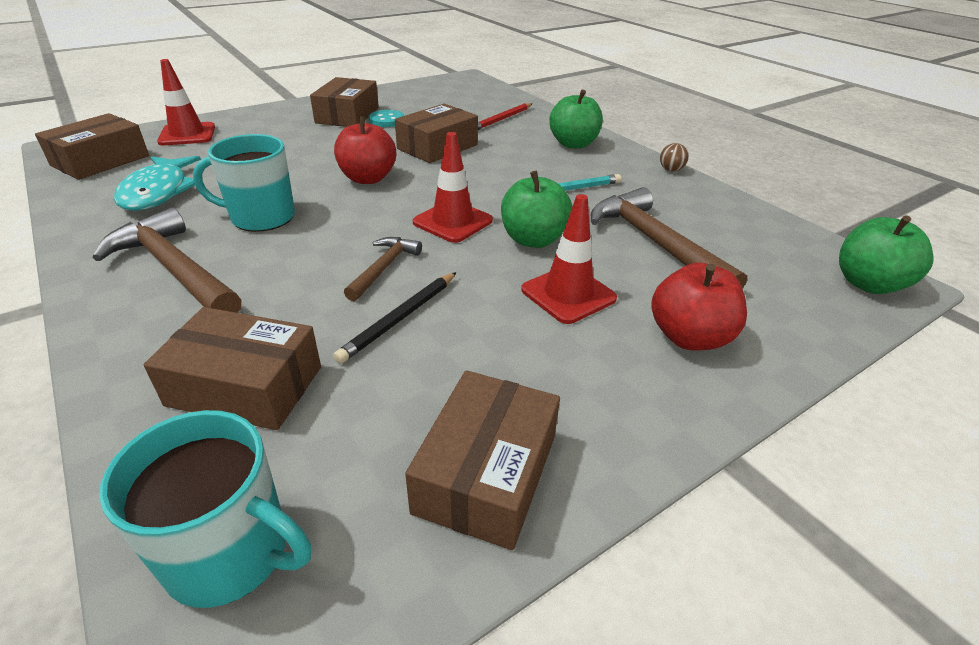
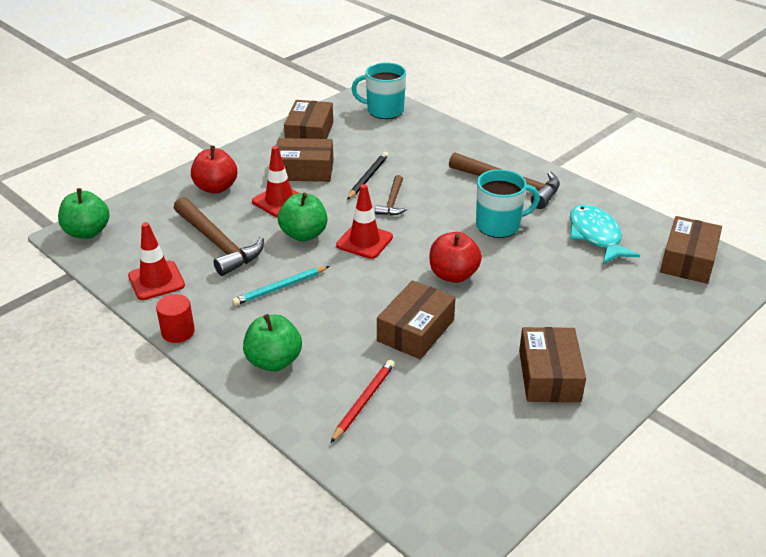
camera: 170 degrees right, 0 degrees up
brown box [144,307,321,430] -> brown box moved to [277,138,333,182]
red traffic cone [157,59,215,145] -> red traffic cone moved to [128,222,185,300]
turquoise button [369,110,405,127] -> none
brown ball [660,143,689,171] -> red cylinder [156,294,195,343]

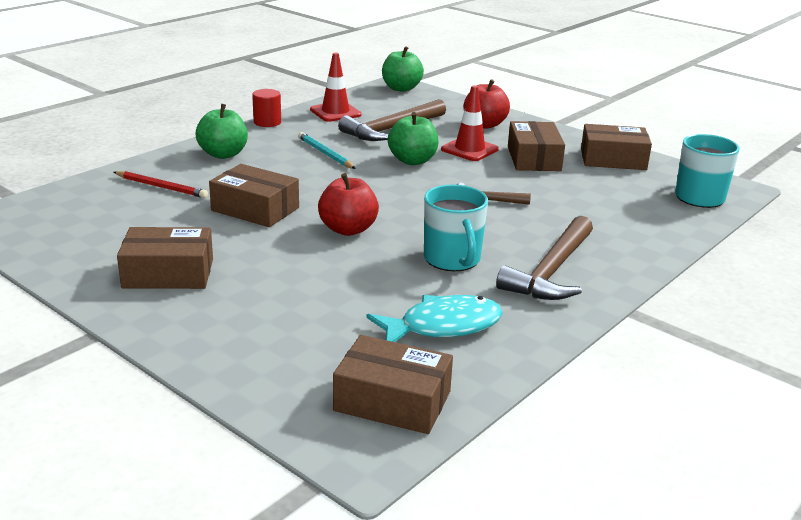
camera: 85 degrees right, 10 degrees down
red traffic cone [336,184,393,259] -> none
black pencil [347,152,388,200] -> none

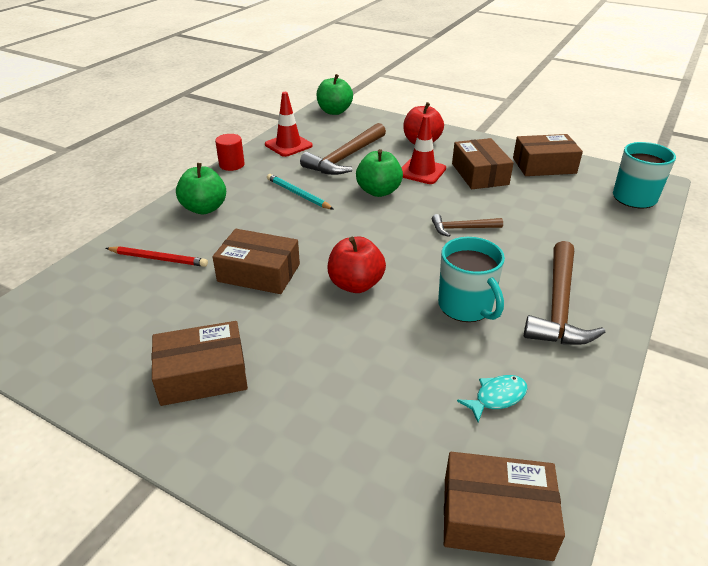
camera: 10 degrees left, 10 degrees up
turquoise fish [366,295,503,342] -> turquoise fish [457,375,528,422], size x0.56

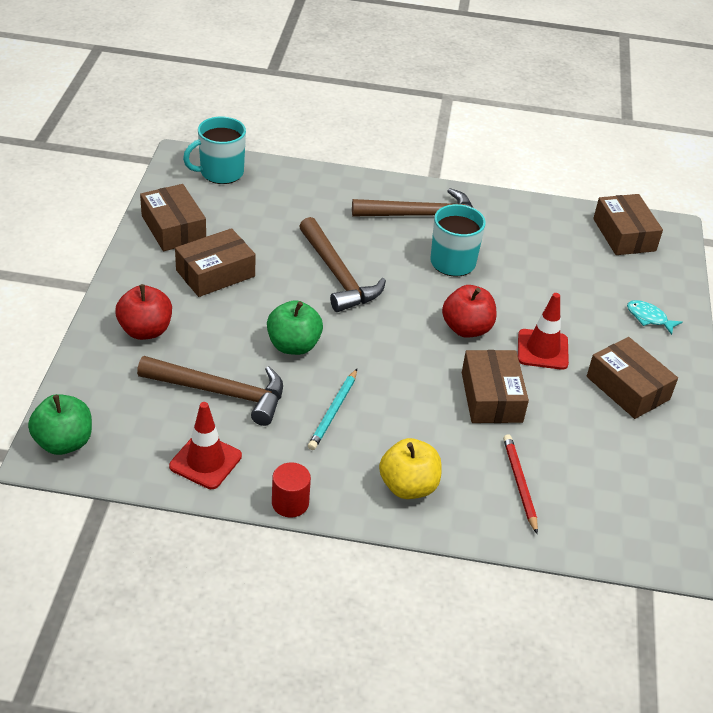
camera: 115 degrees left, 5 degrees up
green apple [176,163,226,214] -> yellow apple [379,438,442,499]
red traffic cone [402,115,446,184] -> red traffic cone moved to [518,293,569,370]
brown hammer [432,214,503,237] -> brown hammer [299,217,386,312], size x1.85
turquoise fish [457,375,528,422] -> turquoise fish moved to [627,300,683,335]

